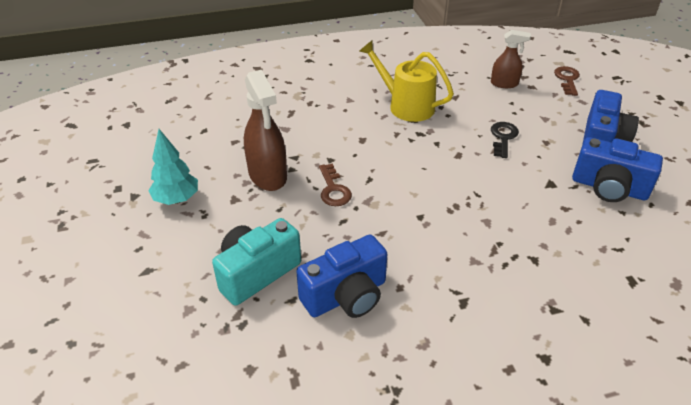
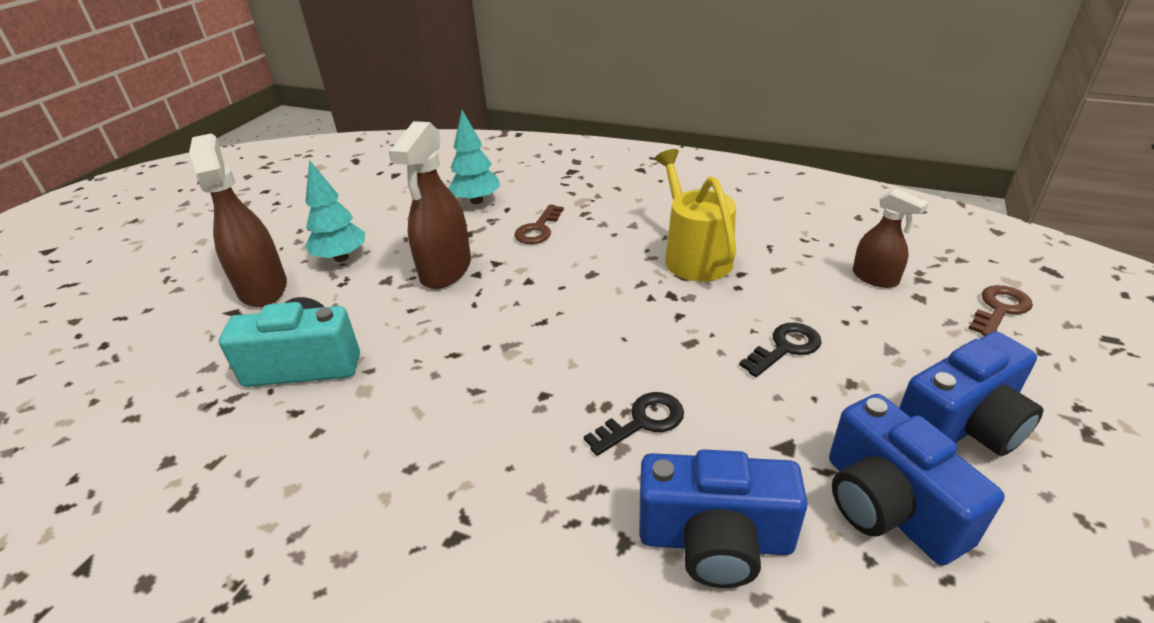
camera: 40 degrees right, 5 degrees down
blue camera [296,235,387,318] -> blue camera moved to [639,449,808,588]
brown key [319,163,352,206] -> brown key moved to [514,204,564,244]
none -> brown spray bottle [189,133,287,307]
none -> turquoise tree [448,110,500,204]
none -> black key [584,392,684,456]

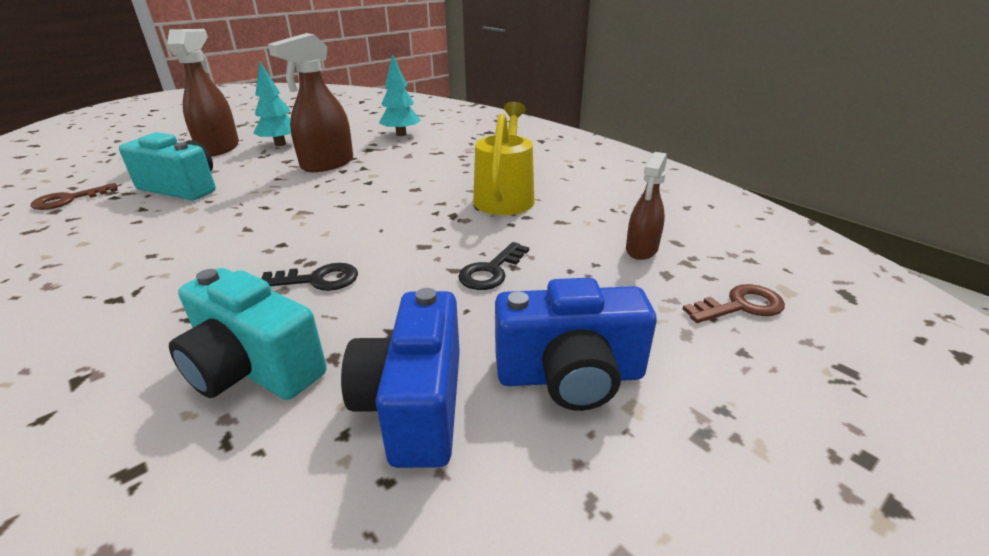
camera: 25 degrees right, 5 degrees down
brown key [514,204,564,244] -> brown key moved to [31,183,118,210]
blue camera [639,449,808,588] -> turquoise camera [169,268,327,400]
black key [739,323,822,377] -> black key turned 135 degrees clockwise [458,242,529,290]
brown spray bottle [853,188,929,288] -> brown spray bottle turned 45 degrees clockwise [626,152,667,260]

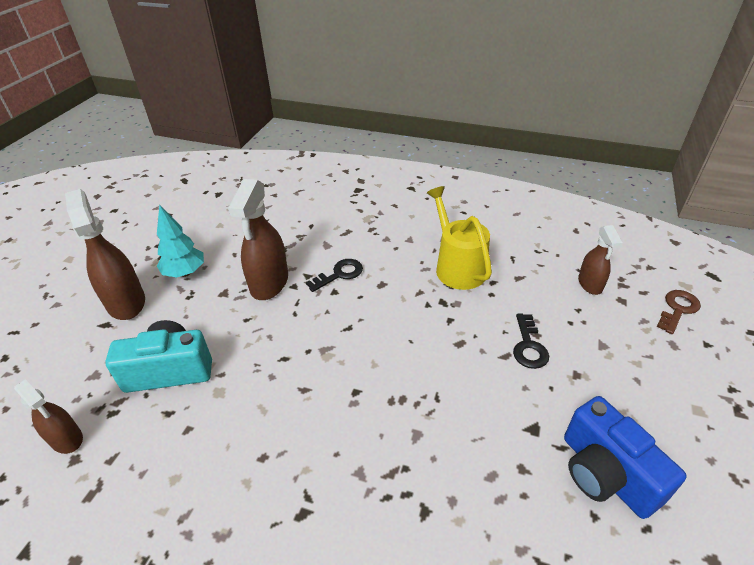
camera: 30 degrees left, 10 degrees up
brown key [31,183,118,210] -> brown spray bottle [14,379,83,454]
turquoise camera [169,268,327,400] -> none
black key [261,263,358,291] -> black key moved to [306,259,363,292]
turquoise tree [379,54,421,136] -> none
blue camera [495,278,657,411] -> none

